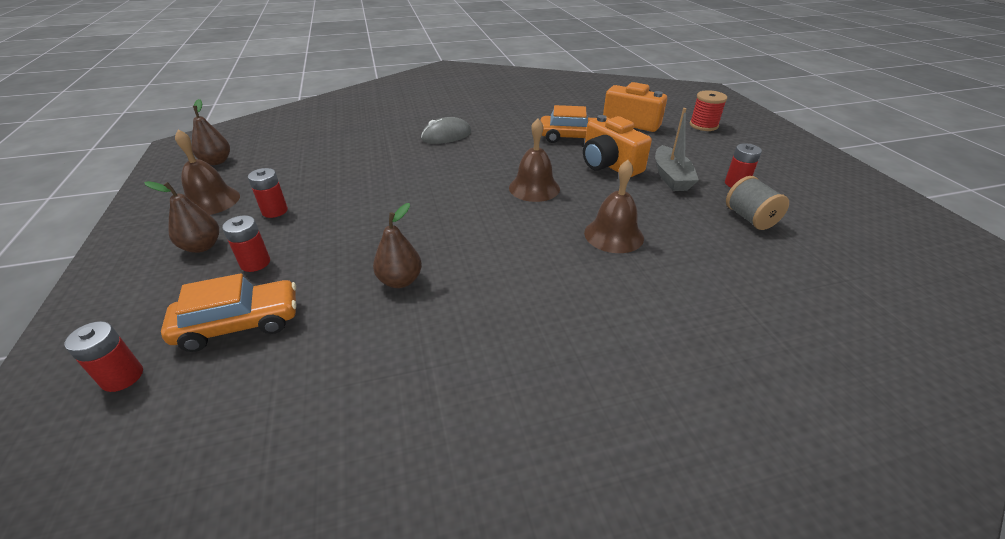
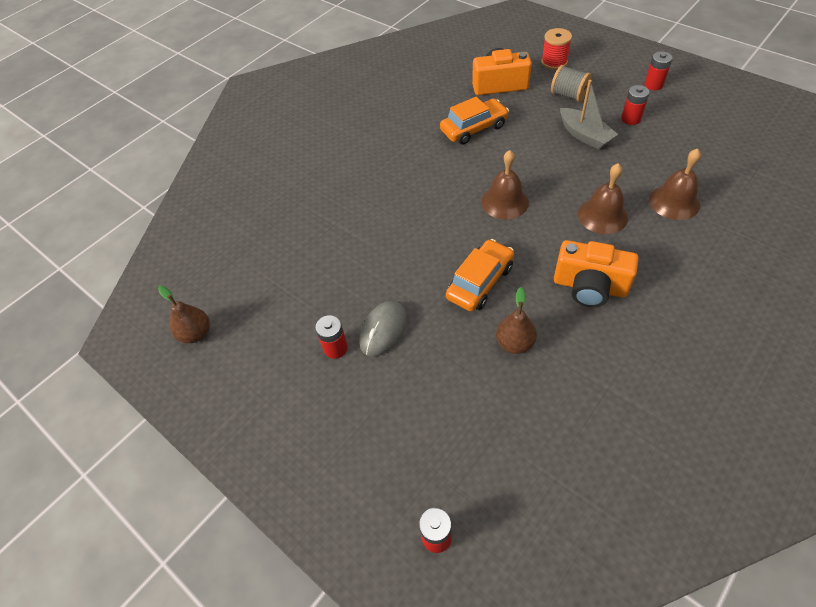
camera: 30 degrees left, 15 degrees up
brown pear [144,181,219,253] -> none
orange car [161,273,297,352] -> orange car moved to [446,239,514,311]
brown bell [175,130,240,215] -> brown bell moved to [649,149,701,220]
red battery [222,215,270,272] -> red battery moved to [644,51,673,90]
grey mouse [421,117,471,144] -> grey mouse moved to [359,301,407,357]
orange camera [583,115,652,177] -> orange camera moved to [554,240,639,307]
grey spool [726,176,789,230] -> grey spool moved to [551,65,592,102]

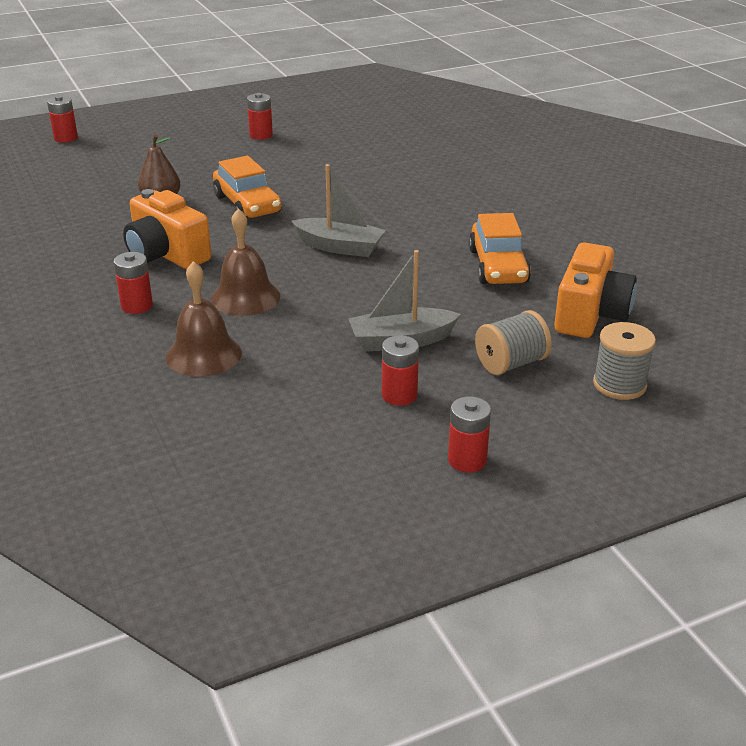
camera: 110 degrees right, 20 degrees down
brown pear [158,286,210,343] -> none
grey mouse [359,301,407,357] -> none
brown bell [481,150,529,220] -> grey boat [292,164,386,257]
red spool [541,28,572,70] -> grey spool [593,322,656,400]
orange camera [554,240,639,307] -> orange camera turned 90 degrees counterclockwise [123,189,211,269]
none -> red battery [114,252,153,314]

